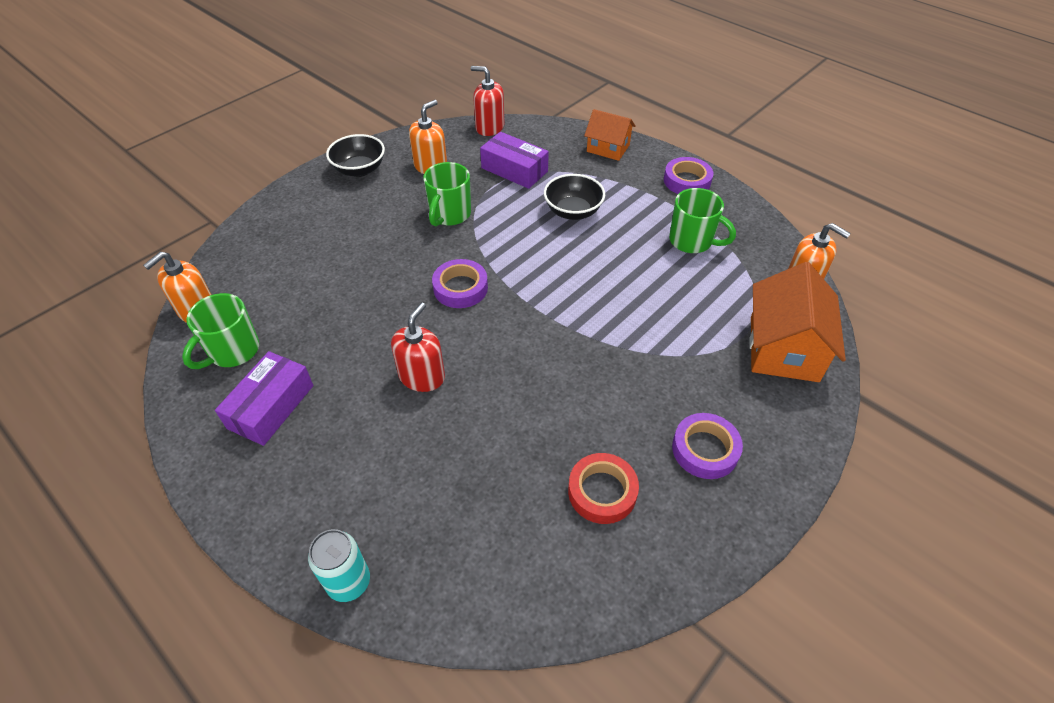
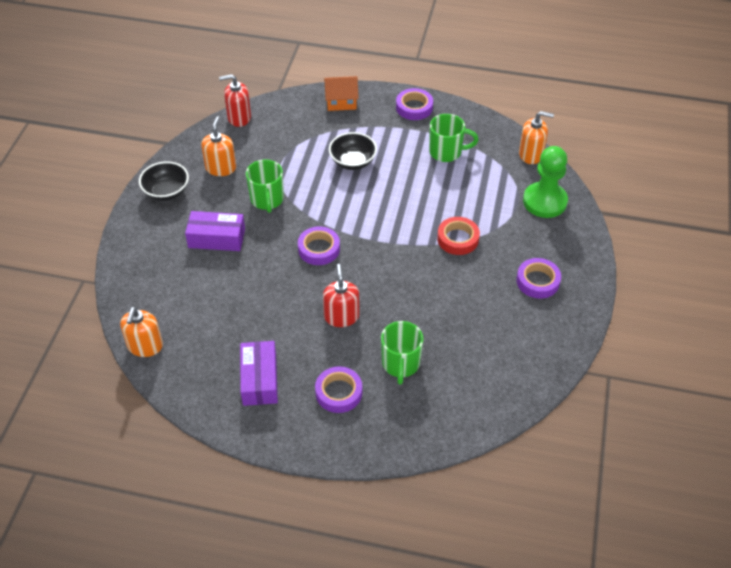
camera: 30 degrees left, 0 degrees up
green mug [182,293,259,369] -> green mug moved to [381,321,423,385]
turquoise can [308,529,370,602] -> none
purple box [480,132,549,189] -> purple box moved to [185,211,245,251]
red tape [568,453,639,524] -> red tape moved to [437,217,480,255]
orange house [749,262,846,382] -> green pawn [523,146,568,218]
none -> purple tape [315,366,362,413]

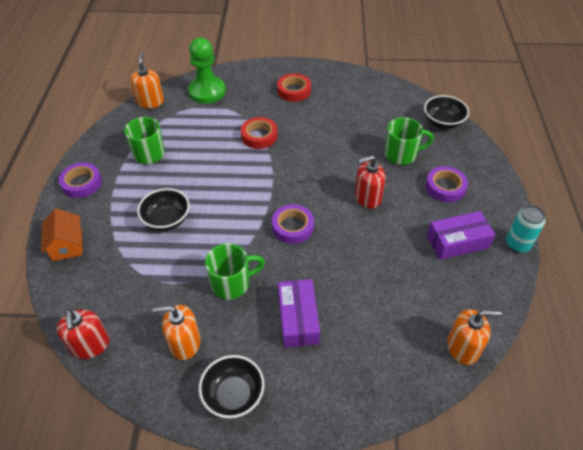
camera: 100 degrees left, 0 degrees up
purple tape [516,258,561,299] -> red tape [277,74,311,102]
none -> black bowl [424,95,469,129]
none -> turquoise can [506,205,546,253]

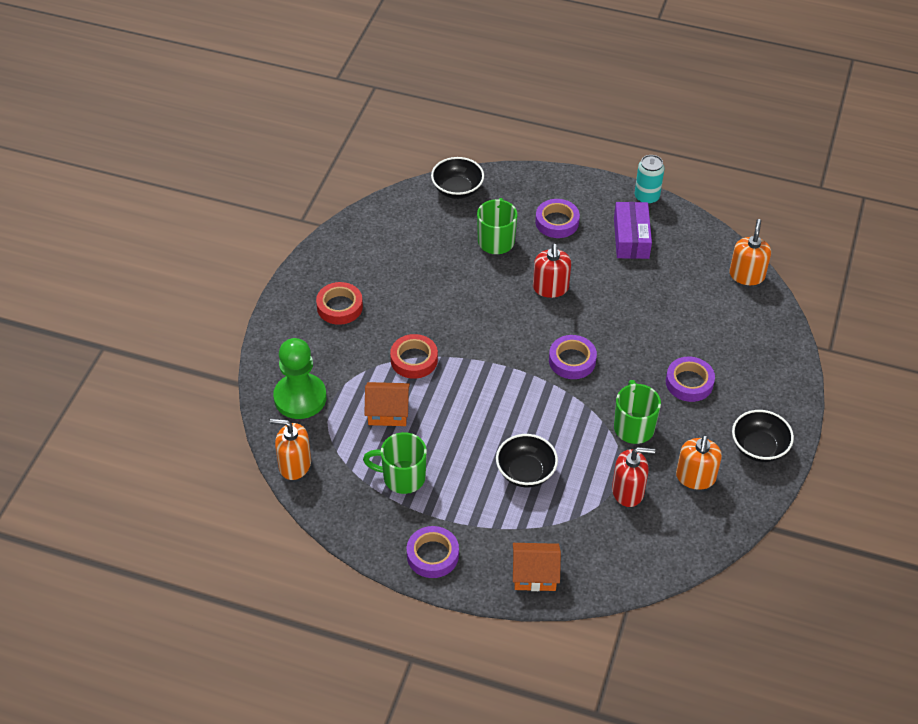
camera: 75 degrees left, 0 degrees up
red soap dispenser [57,309,109,359] -> red soap dispenser moved to [612,447,655,507]
purple box [278,279,320,348] -> purple tape [666,357,715,402]
none -> orange house [364,382,410,426]

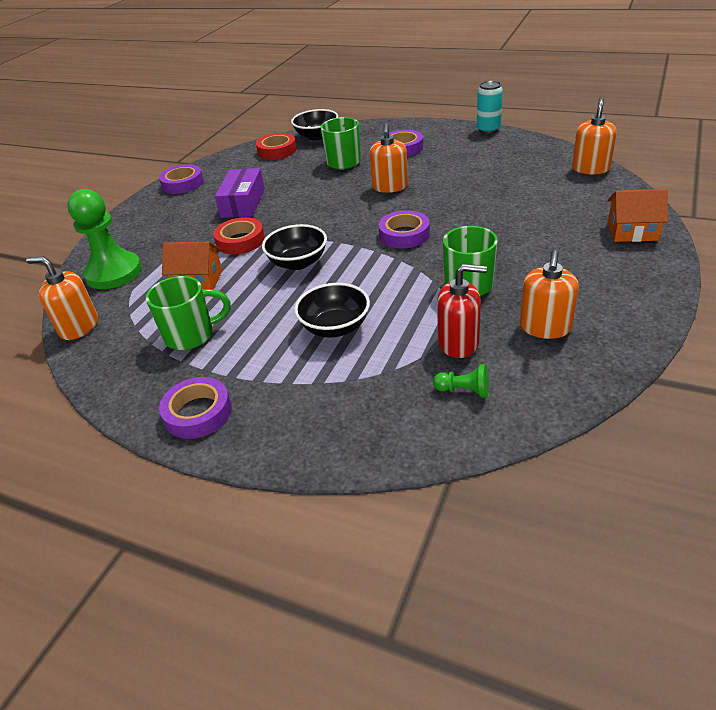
camera: 10 degrees right, 10 degrees down
red tape [316,282,363,325] -> red tape moved to [256,133,297,160]
green mug [363,432,427,494] -> green mug turned 150 degrees clockwise [146,276,231,350]
orange house [513,543,561,591] -> orange house moved to [608,189,668,242]
red soap dispenser [533,244,571,298] -> orange soap dispenser [369,123,408,193]
purple box [614,202,652,259] -> purple box moved to [215,168,265,218]
purple tape [666,357,715,402] -> purple tape moved to [159,164,204,194]
black bowl [732,410,794,462] -> black bowl moved to [262,224,327,270]
none -> green pawn [433,364,489,398]

